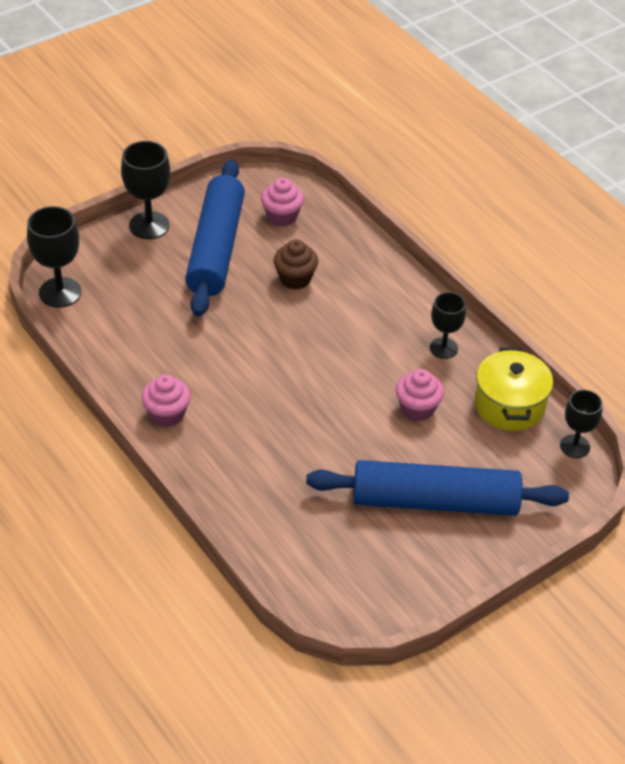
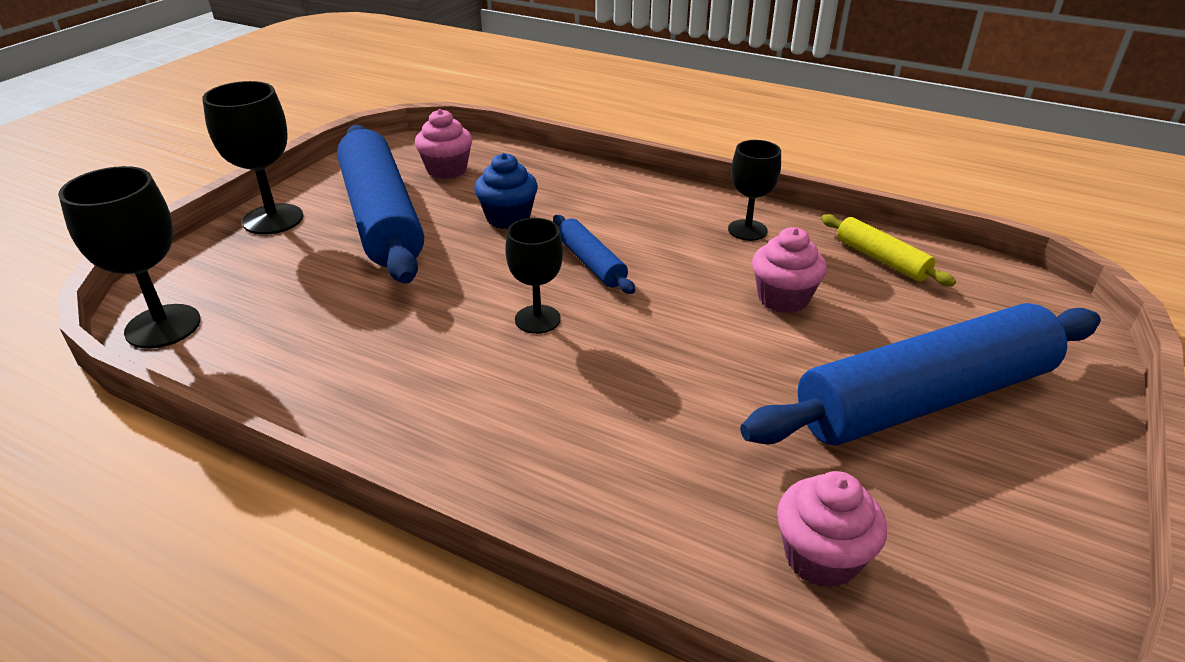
camera: 25 degrees left, 10 degrees down
pink cupcake [142,374,191,427] -> pink cupcake moved to [777,471,887,588]
brown cupcake [274,240,318,290] -> blue cupcake [474,153,538,229]
yellow pot [475,348,553,431] -> yellow rolling pin [821,214,956,286]
black goblet [560,390,603,458] -> black goblet moved to [505,218,563,334]
none -> blue rolling pin [553,215,635,294]

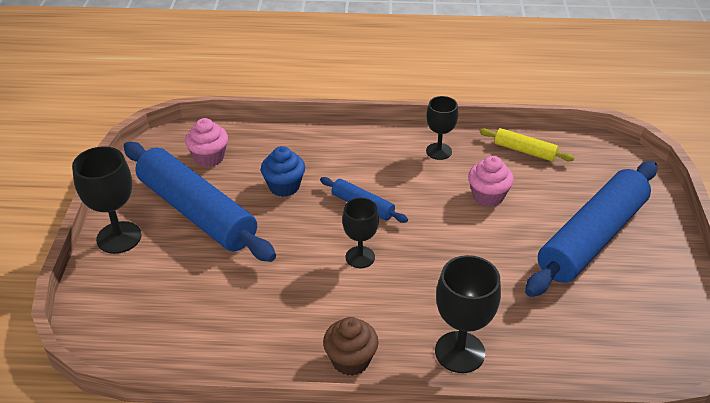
camera: 25 degrees left, 5 degrees up
black goblet [58,166,201,349] -> black goblet moved to [435,255,501,373]
pink cupcake [777,471,887,588] -> none
none -> brown cupcake [323,317,379,376]

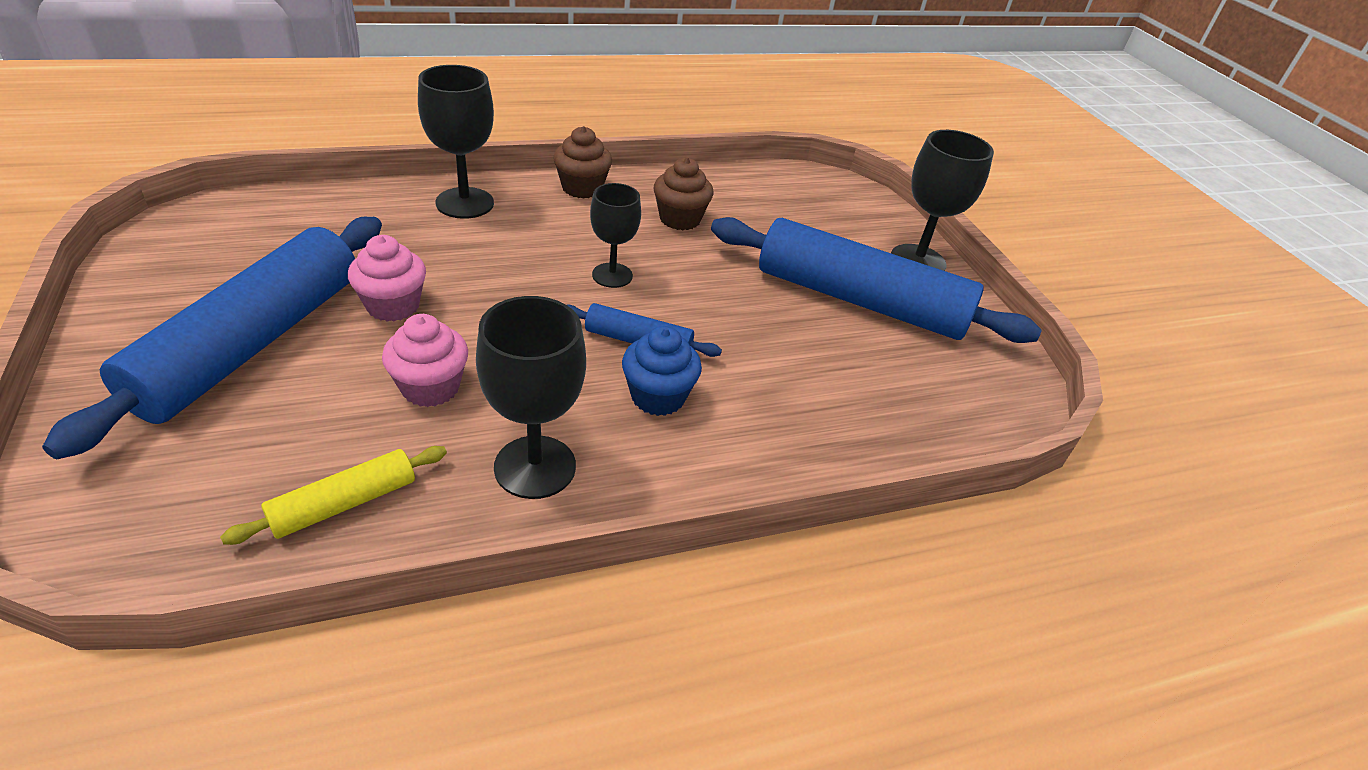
camera: 155 degrees right, 0 degrees up
pink cupcake [185,118,228,167] -> pink cupcake moved to [348,235,426,321]
blue cupcake [261,146,305,197] -> blue cupcake moved to [622,326,702,416]
black goblet [426,96,458,160] -> black goblet [476,296,586,499], size x1.51
yellow rolling pin [480,128,575,162] -> yellow rolling pin turned 45 degrees counterclockwise [220,446,447,545]
none -> brown cupcake [654,157,714,230]

